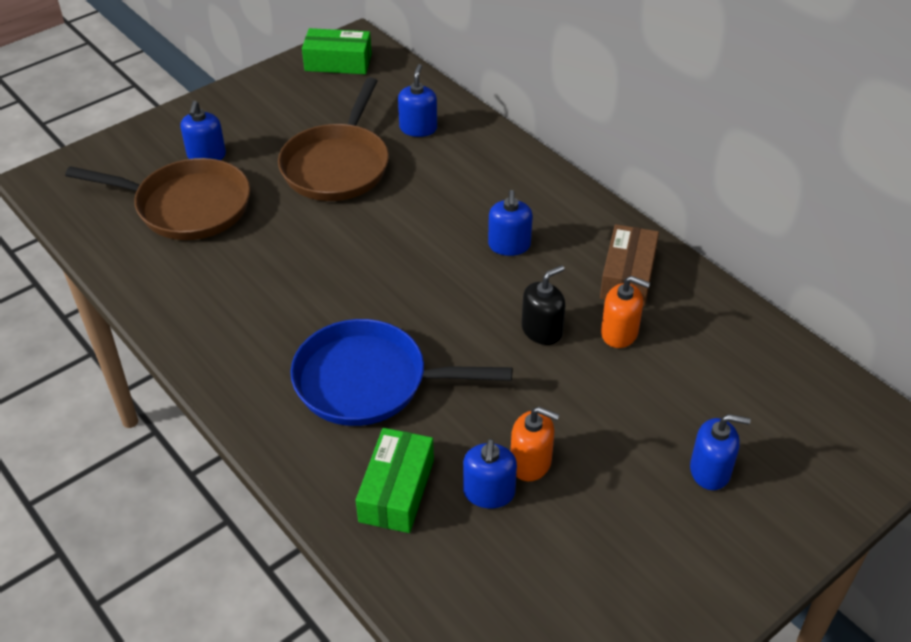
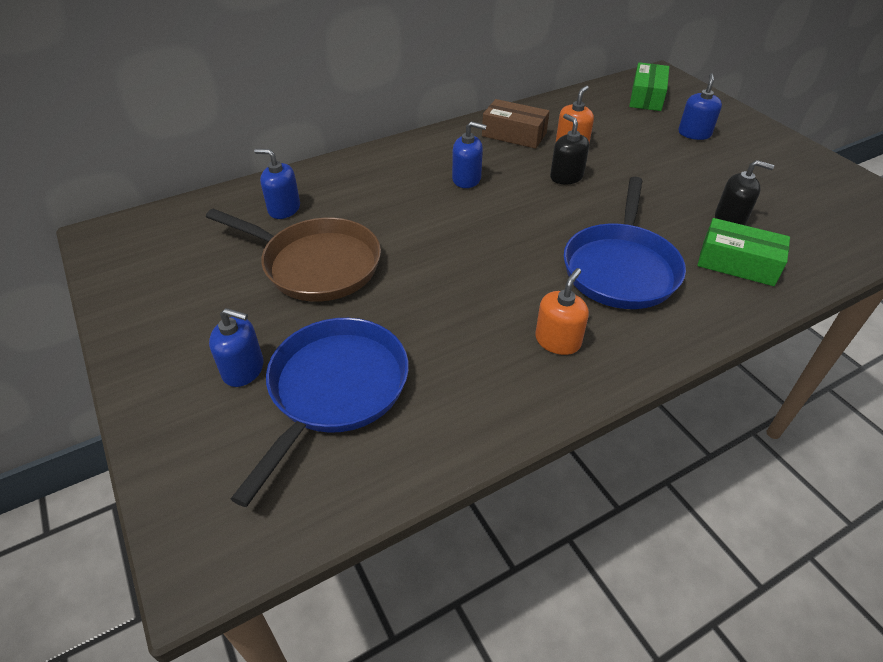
camera: 80 degrees left, 0 degrees up
brown pan [65,158,250,240] -> blue pan [231,318,409,507]
green box [302,28,372,74] -> green box moved to [629,62,669,111]
blue soap dispenser [463,439,517,509] -> black soap dispenser [715,160,774,225]
orange soap dispenser [511,407,560,481] -> orange soap dispenser moved to [535,268,589,355]

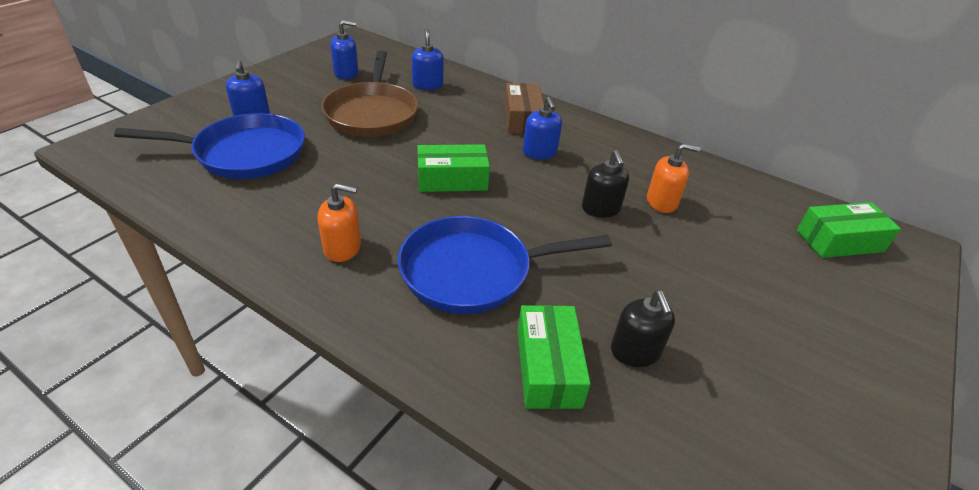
camera: 60 degrees right, 5 degrees down
brown box [482,99,550,149] -> brown box moved to [505,83,544,134]
black soap dispenser [550,114,589,184] -> black soap dispenser turned 135 degrees clockwise [582,150,629,217]
blue soap dispenser [678,73,722,140] -> blue soap dispenser moved to [330,20,358,79]
none -> green box [417,144,490,192]

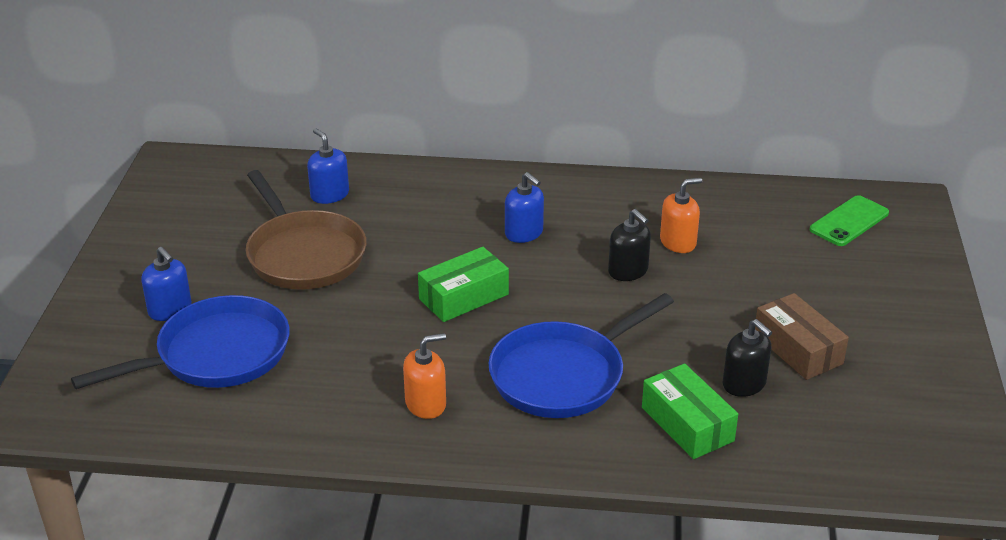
camera: 25 degrees left, 5 degrees down
blue soap dispenser [330,20,358,79] -> none
brown box [505,83,544,134] -> brown box moved to [755,293,849,380]
green box [797,202,901,258] -> green phone [810,195,889,246]

